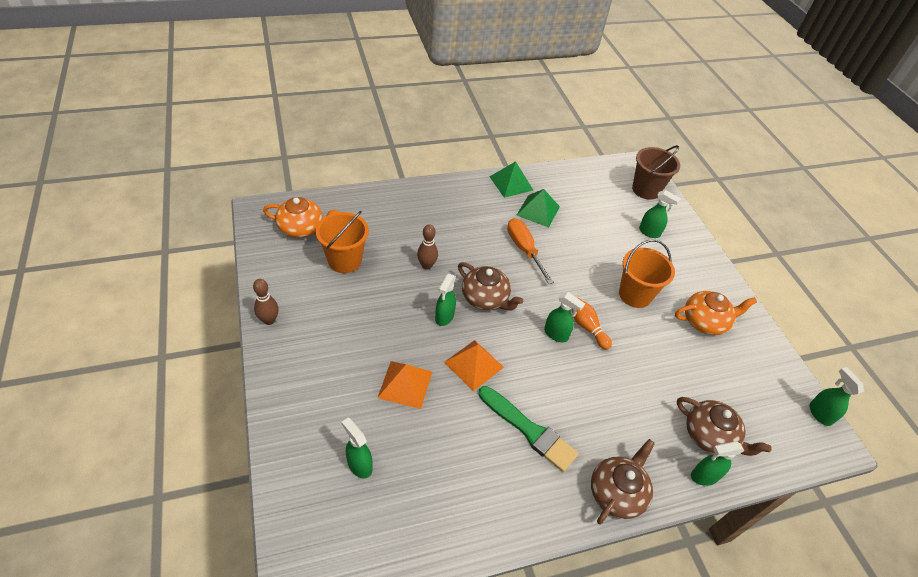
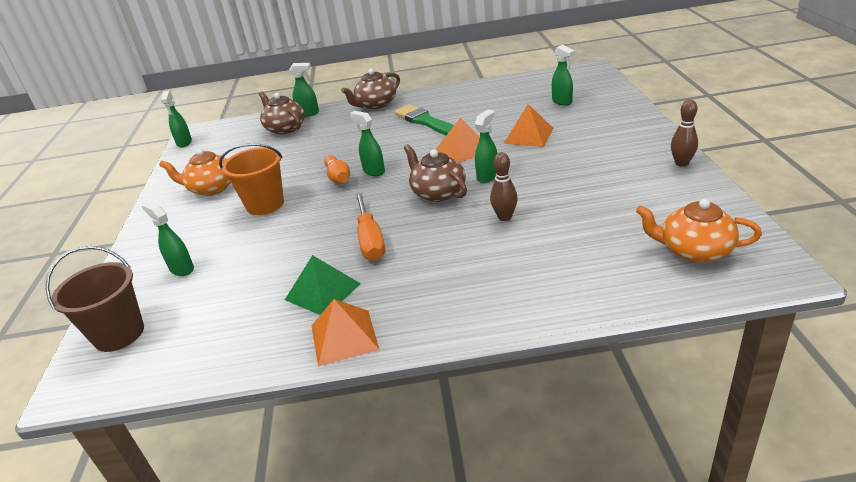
camera: 160 degrees left, 15 degrees down
orange bucket [315,211,369,273] -> none
green pyramid [489,161,533,198] -> orange pyramid [312,299,379,367]

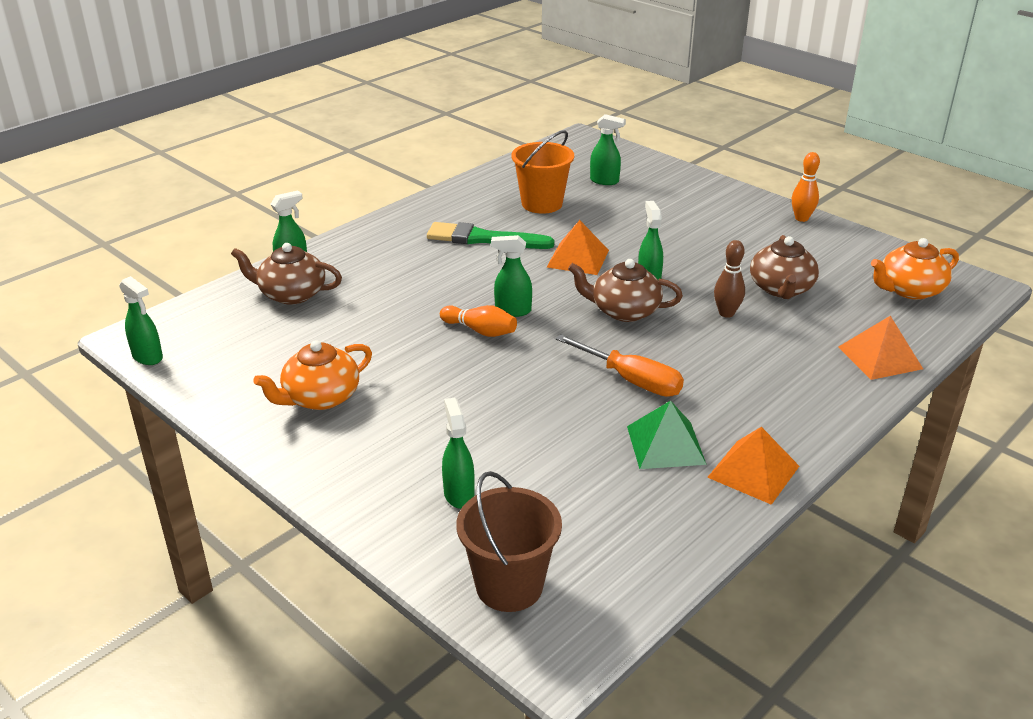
camera: 45 degrees left, 0 degrees up
green spray bottle [141,202,194,276] -> green spray bottle turned 75 degrees clockwise [442,398,474,509]
orange bucket [219,143,284,215] -> orange bucket moved to [511,130,574,214]
brown teapot [341,69,400,109] -> brown teapot moved to [750,235,819,299]
orange pyramid [504,104,554,147] -> orange pyramid moved to [838,316,923,380]
brown bowling pin [671,99,698,167] -> orange bowling pin [792,152,820,222]

